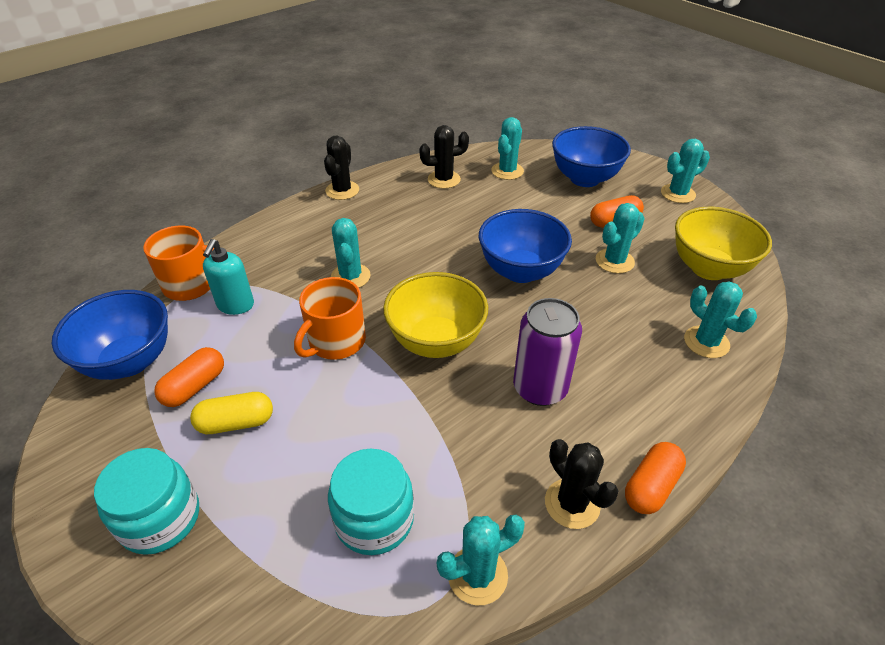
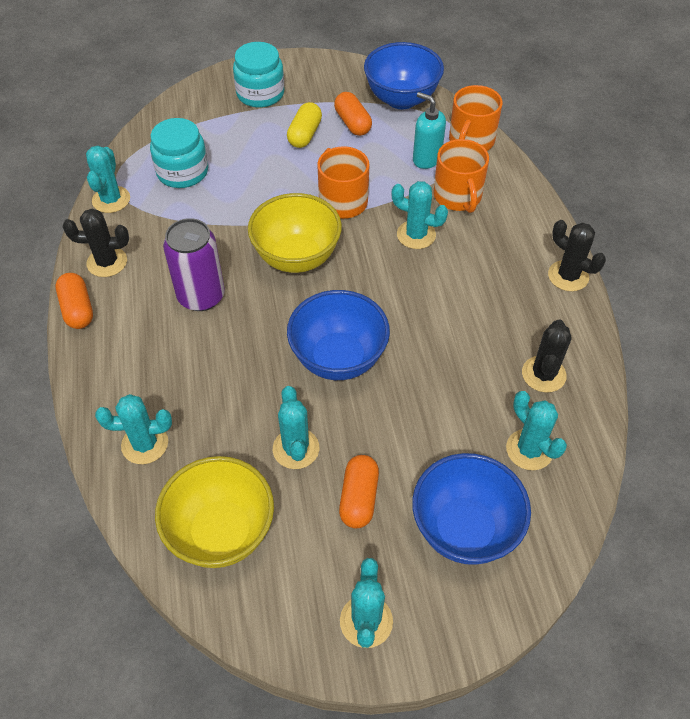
camera: 120 degrees right, 10 degrees up
none -> orange mug [433,139,489,213]

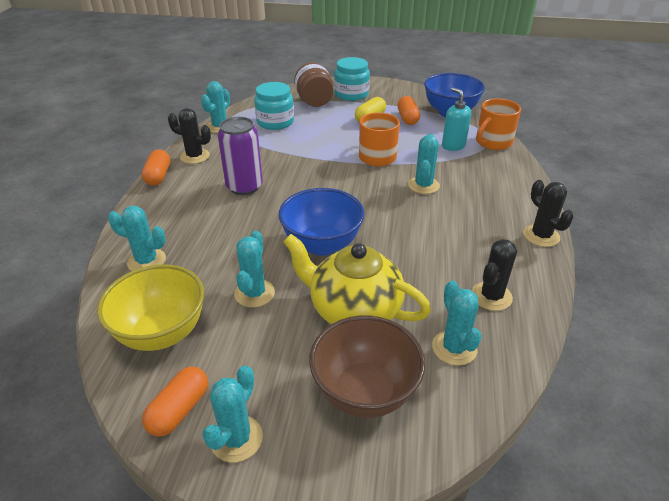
camera: 20 degrees right, 15 degrees down
yellow bowl [248,193,342,273] -> none
orange capsule [339,455,379,528] -> orange capsule moved to [142,367,208,437]
turquoise cactus [391,181,448,249] -> turquoise cactus turned 60 degrees clockwise [408,134,440,194]
blue bowl [412,453,531,565] -> brown bowl [309,316,425,418]
orange mug [433,139,489,213] -> none
none -> yellow teapot [283,234,431,324]
none -> brown jar [294,62,333,107]

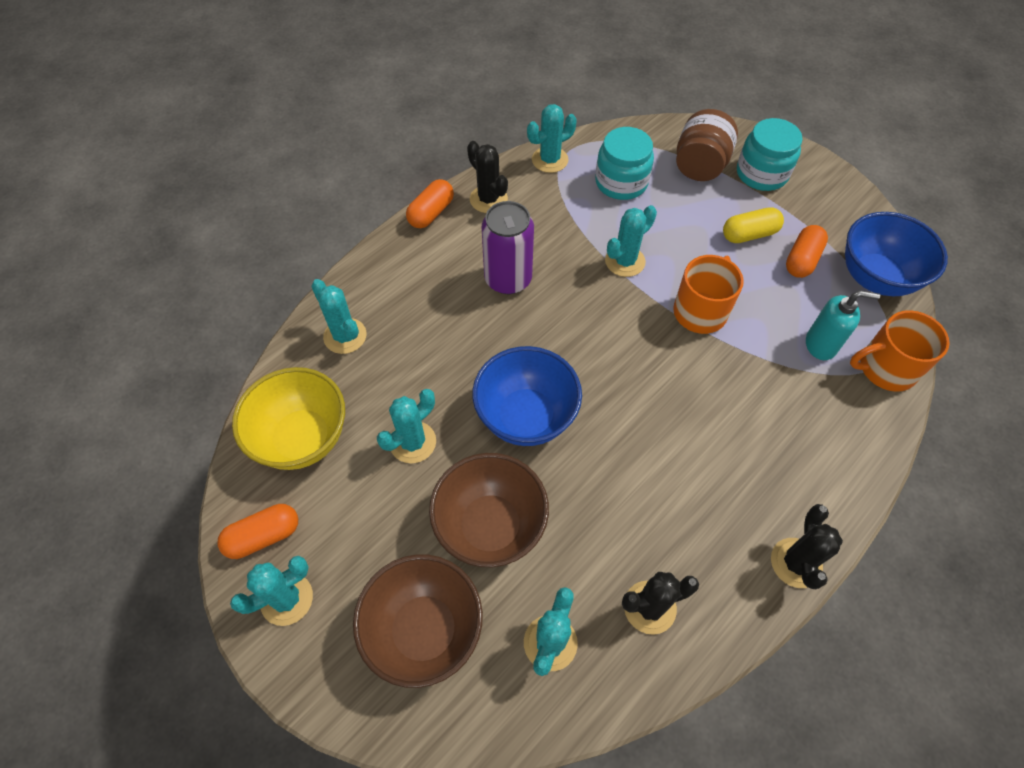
camera: 35 degrees right, 20 degrees up
yellow teapot [283,234,431,324] -> brown bowl [429,453,549,567]
turquoise cactus [408,134,440,194] -> turquoise cactus moved to [605,205,657,277]
turquoise soap dispenser [442,87,471,151] -> turquoise soap dispenser turned 90 degrees clockwise [806,290,880,360]

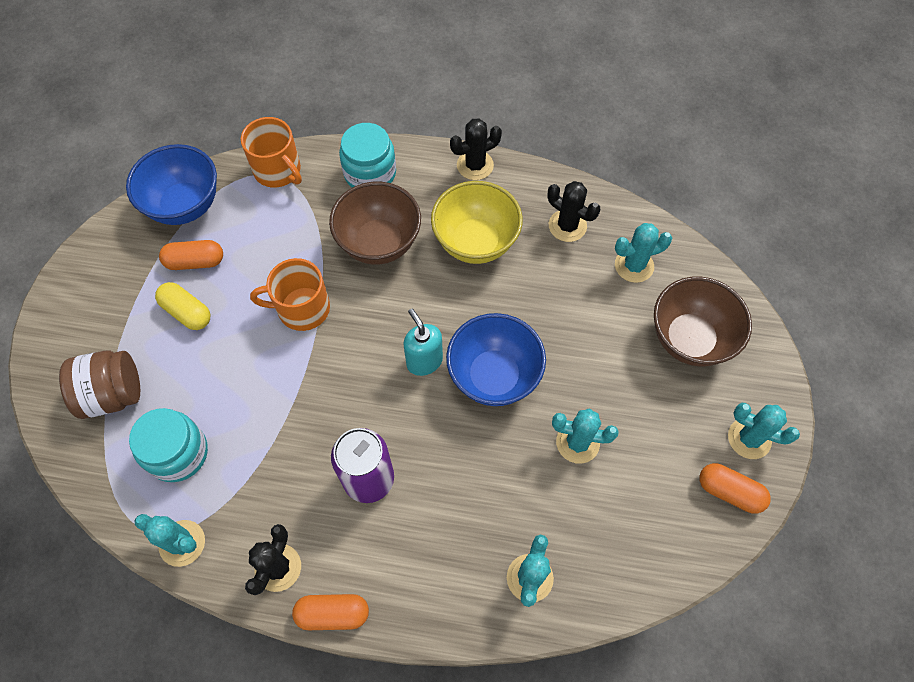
camera: 125 degrees left, 5 degrees up
yellow bowl [232,367,345,470] -> yellow bowl moved to [431,181,523,264]
brown bowl [429,453,549,567] -> brown bowl moved to [329,182,421,265]
turquoise cactus [605,205,657,277] -> none
turquoise jar [737,118,803,191] -> turquoise jar moved to [339,123,396,188]
turquoise soap dispenser [806,290,880,360] -> turquoise soap dispenser moved to [403,309,443,376]

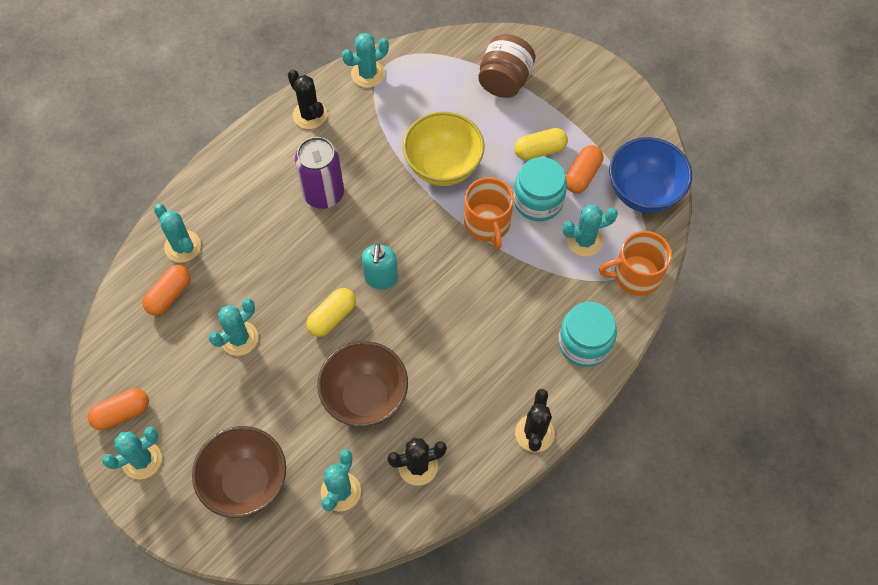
camera: 125 degrees right, 0 degrees up
turquoise jar [129,408,208,482] -> turquoise jar moved to [513,157,567,221]
orange mug [250,258,330,331] -> orange mug turned 135 degrees clockwise [464,177,514,249]
orange capsule [292,594,369,630] -> orange capsule moved to [142,265,191,316]
brown bowl [329,182,421,265] -> brown bowl moved to [317,341,408,427]
turquoise soap dispenser [403,309,443,376] -> turquoise soap dispenser turned 90 degrees clockwise [362,244,398,289]
yellow bowl [431,181,523,264] -> yellow bowl moved to [403,111,485,186]
blue bowl [446,313,546,406] -> yellow capsule [307,288,356,337]
none -> turquoise cactus [563,204,618,257]

